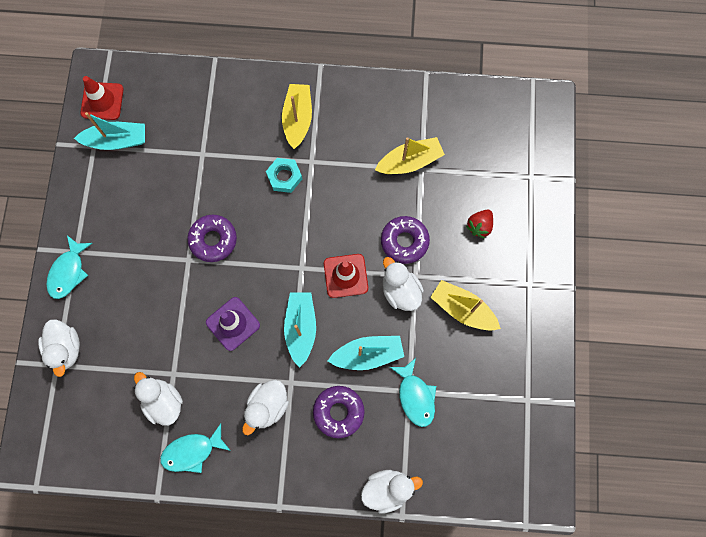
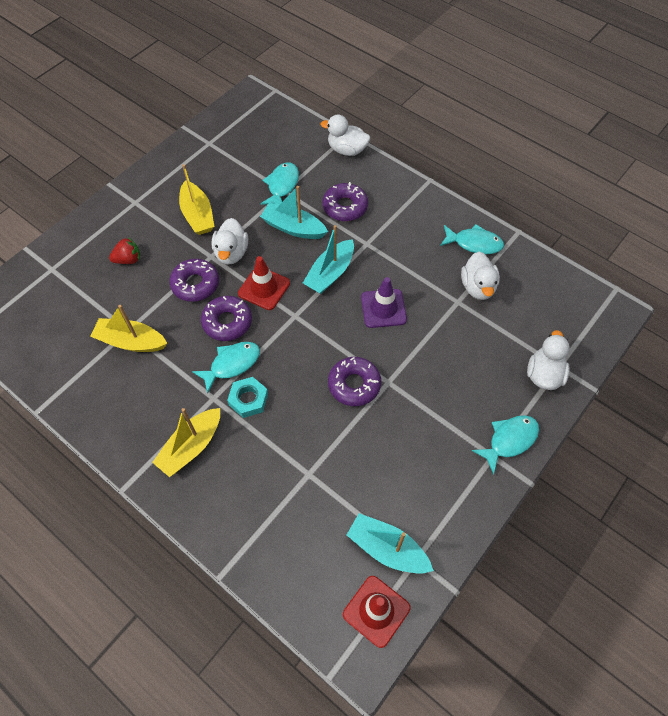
camera: 145 degrees left, 15 degrees down
white duck [242,380,289,435] -> none
none -> turquoise fish [192,342,260,394]
none -> purple donut [201,296,252,341]

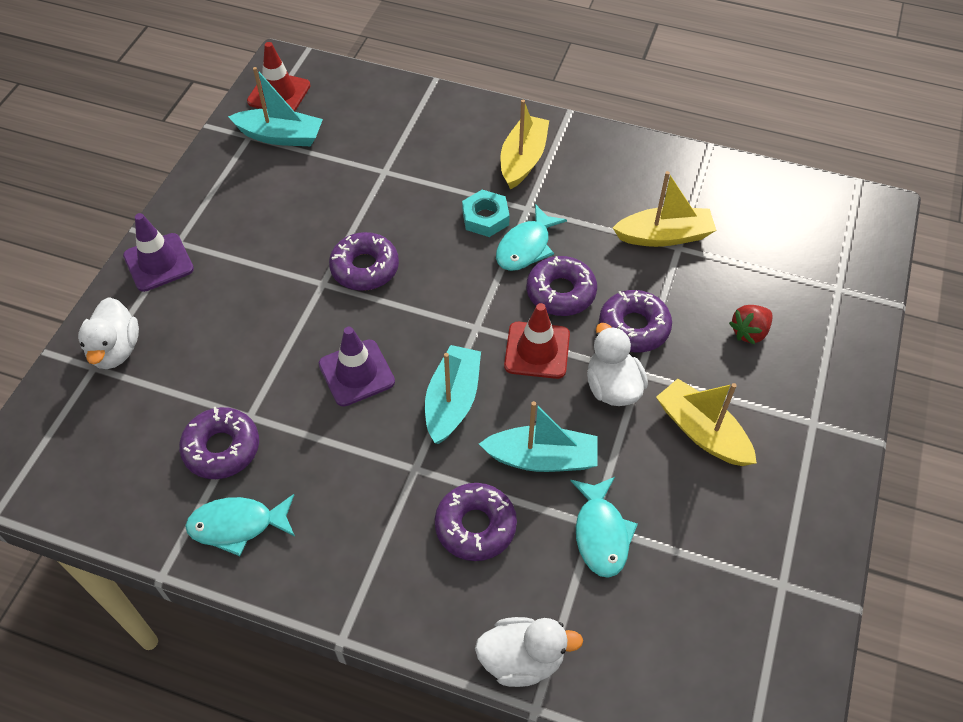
camera: 160 degrees right, 5 degrees down
white duck [461,252,500,300] -> purple donut [179,407,259,479]
turquoise fish [472,415,539,475] -> purple traffic cone [123,213,194,292]

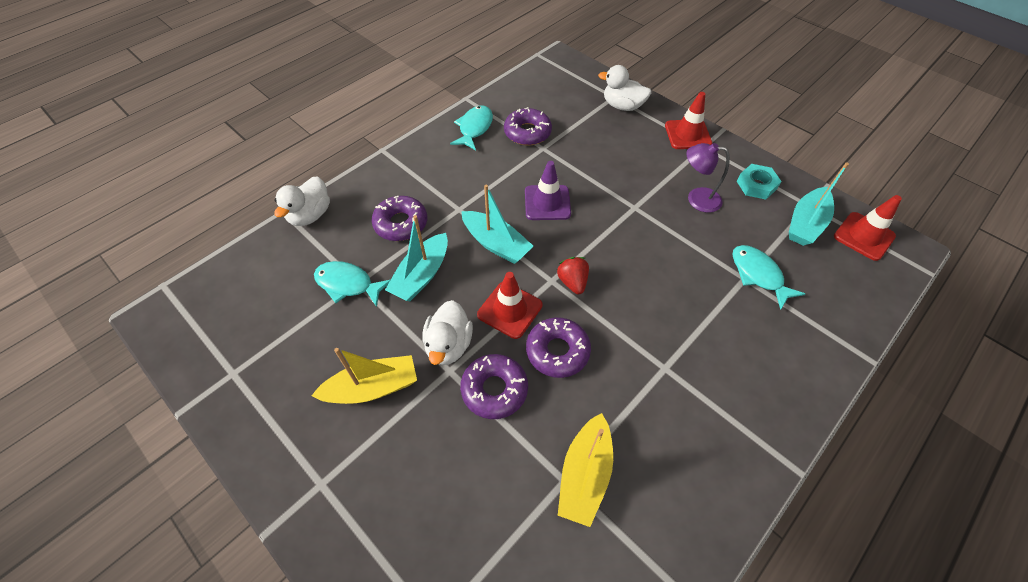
camera: 115 degrees right, 0 degrees up
purple traffic cone [123,213,194,292] -> red traffic cone [665,92,713,149]
purple donut [329,232,399,291] -> none
turquoise nut [462,190,510,237] -> turquoise nut moved to [737,164,782,200]
turquoise fish [496,204,567,271] -> turquoise fish moved to [733,245,805,310]
yellow boat [500,100,549,190] -> none
white duck [587,323,648,406] -> white duck turned 90 degrees clockwise [422,300,473,365]
red strawberry [729,305,772,345] -> red strawberry moved to [557,257,589,294]
none -> purple lamp [686,143,730,213]

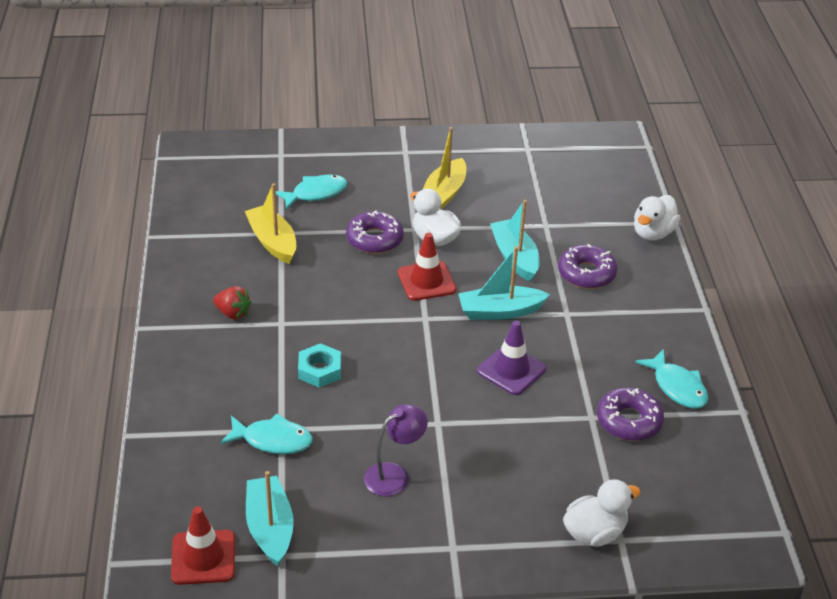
camera: 130 degrees right, 15 degrees down
white duck [274,176,330,226] -> white duck turned 120 degrees counterclockwise [634,195,680,240]
turquoise fish [314,261,390,307] -> turquoise fish moved to [276,174,347,210]
purple donut [526,317,591,378] -> none
red strawberry [557,257,589,294] -> red strawberry moved to [213,286,251,320]
red traffic cone [665,92,713,149] -> none
turquoise nut [737,164,782,200] -> turquoise nut moved to [298,343,341,388]

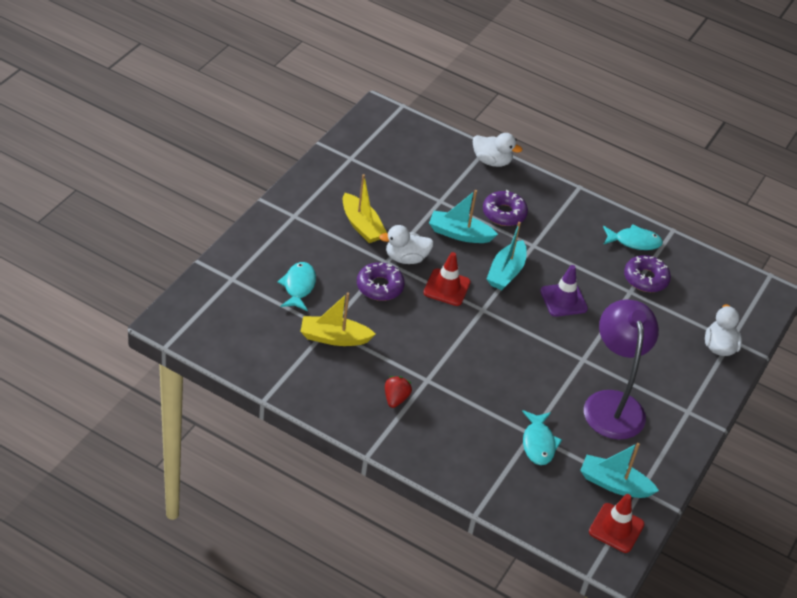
camera: 60 degrees left, 5 degrees up
red strawberry [213,286,251,320] -> red strawberry turned 45 degrees counterclockwise [385,376,412,408]
turquoise fish [220,414,313,454] -> turquoise fish turned 135 degrees clockwise [522,410,562,465]
turquoise nut [298,343,341,388] -> none
purple lamp [364,404,428,496] -> purple lamp [584,299,659,440], size x1.94
white duck [634,195,680,240] -> white duck turned 45 degrees counterclockwise [473,133,522,167]

